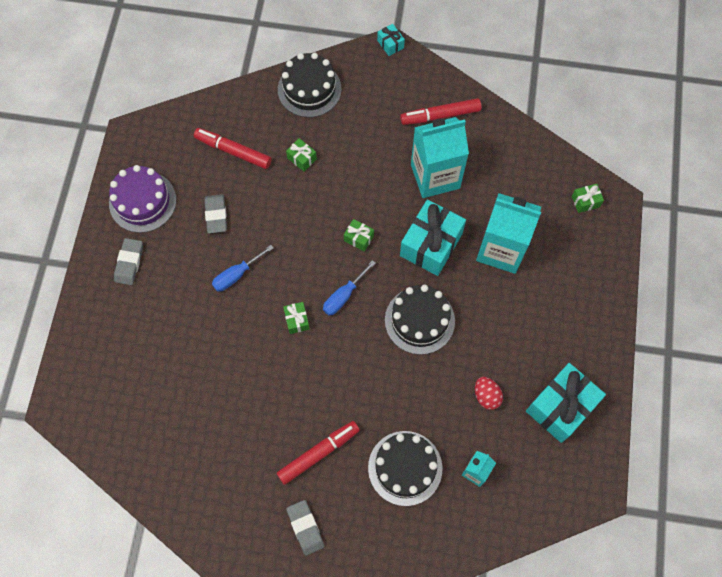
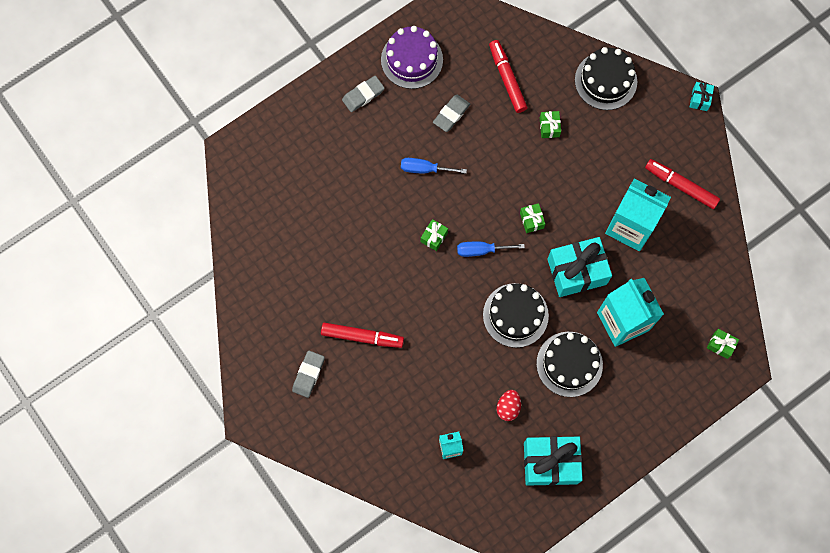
camera: 45 degrees right, 5 degrees up
black cake [368,431,442,506] -> black cake moved to [536,332,603,397]

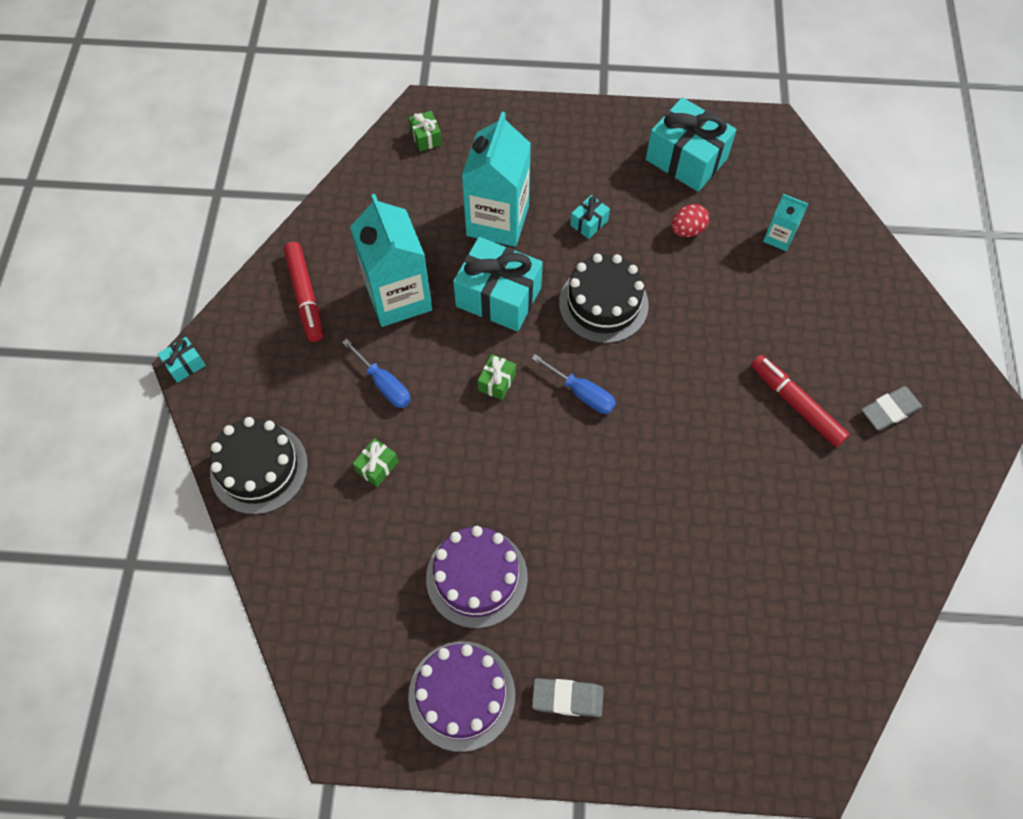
camera: 140 degrees left, 10 degrees down
blue screwdriver [401,158,467,173] -> blue screwdriver moved to [342,339,411,408]
green gift [421,219,448,251] -> none
grey eraser [433,95,470,132] -> purple cake [426,526,528,629]
red marker [489,40,527,113] -> none
black cake [536,332,603,397] -> turquoise gift [570,195,610,239]

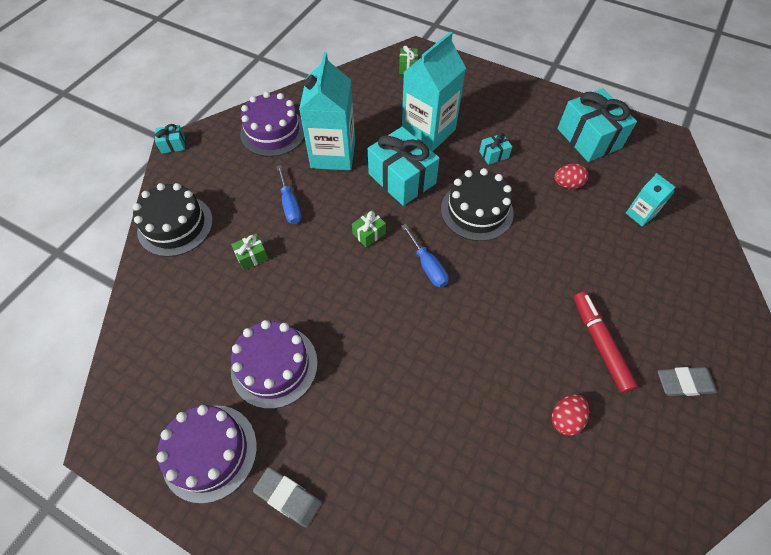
camera: 25 degrees right, 5 degrees down
red marker [283,242,323,342] -> purple cake [240,92,305,157]
none -> red egg [552,394,589,436]

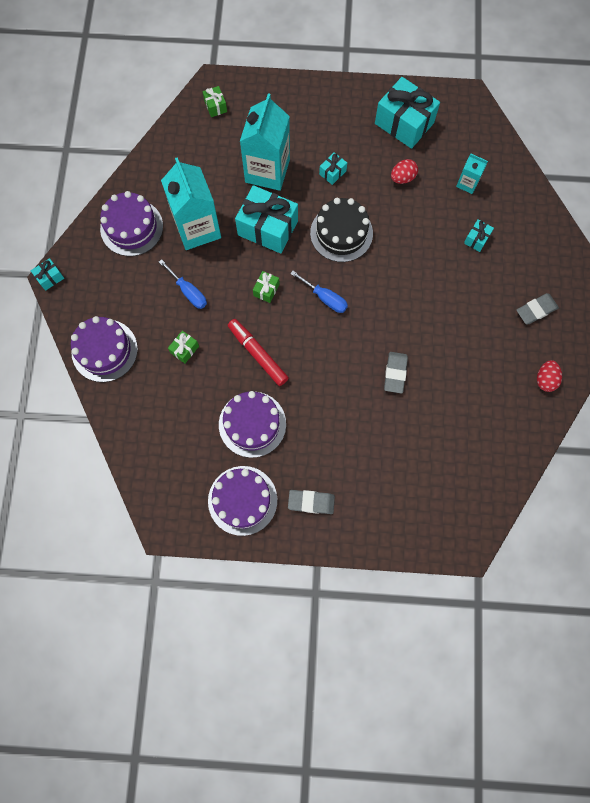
camera: 25 degrees left, 15 degrees up
black cake [133,183,213,257] -> purple cake [71,316,138,382]
red egg [552,394,589,436] -> red egg moved to [537,360,562,392]
red marker [574,291,638,393] -> red marker moved to [228,319,289,386]
none -> grey eraser [384,352,408,393]
none -> turquoise gift [464,219,494,252]

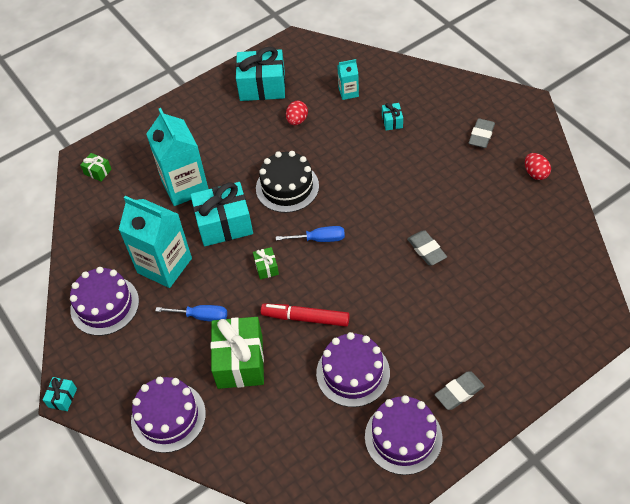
camera: 35 degrees left, 20 degrees down
green gift [168,331,199,363] -> green gift [211,317,264,389], size x2.21
turquoise gift [319,152,347,185] -> none

